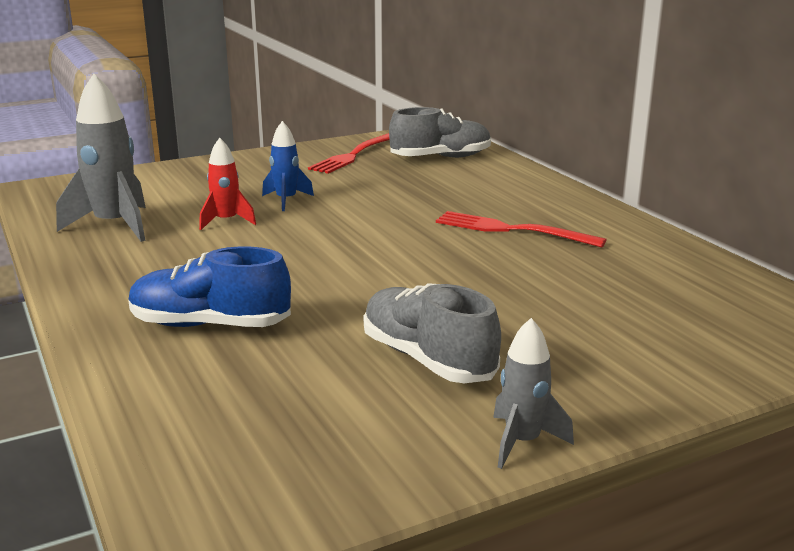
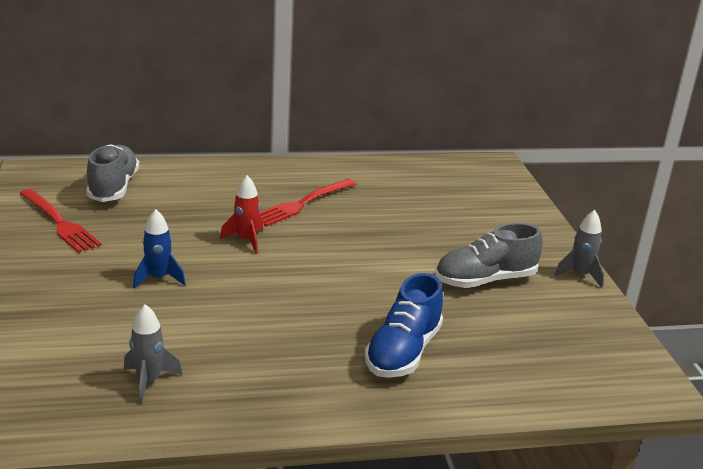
camera: 75 degrees left, 5 degrees up
grey rocket [56,74,146,242] -> grey rocket [124,304,182,404], size x0.58
red rocket [199,138,256,230] -> red rocket moved to [220,175,263,254]

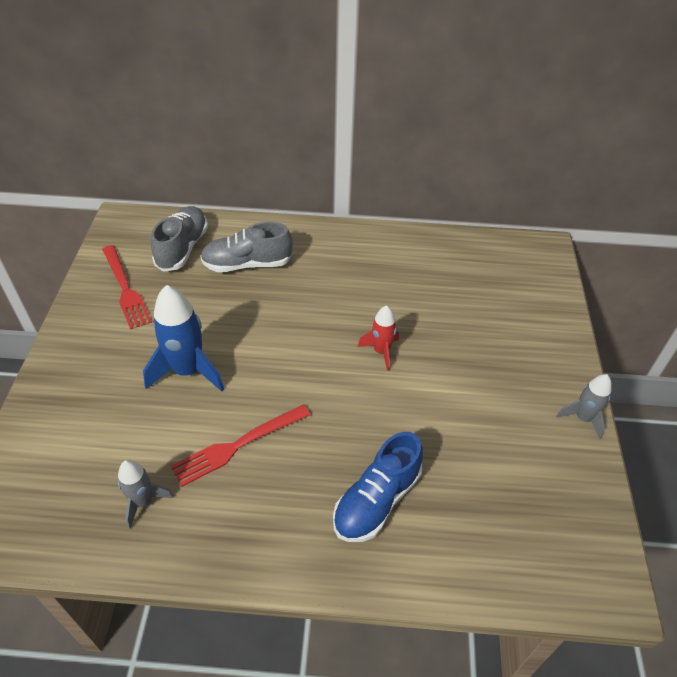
camera: 15 degrees right, 20 degrees up
blue rocket [133,209,186,289] -> blue rocket [143,285,224,391], size x1.74
red rocket [220,175,263,254] -> red rocket moved to [358,305,399,371]
red fork [259,179,356,226] -> red fork moved to [171,405,310,487]
grey shoe [435,223,543,288] -> grey shoe moved to [200,222,293,272]

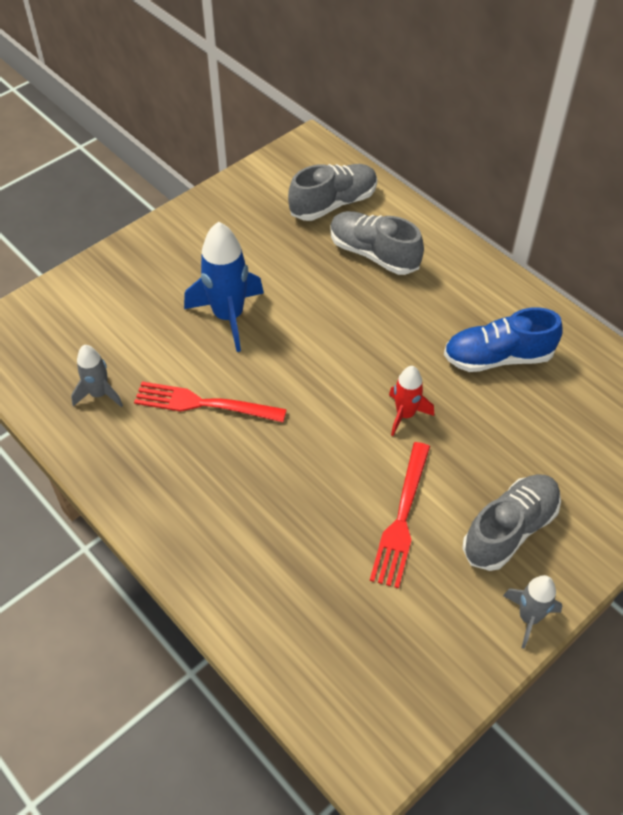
camera: 45 degrees right, 5 degrees up
red fork [102,245,152,330] -> red fork moved to [370,442,430,588]
blue shoe [333,432,423,542] -> blue shoe moved to [444,307,563,372]
none -> grey shoe [462,474,561,571]

